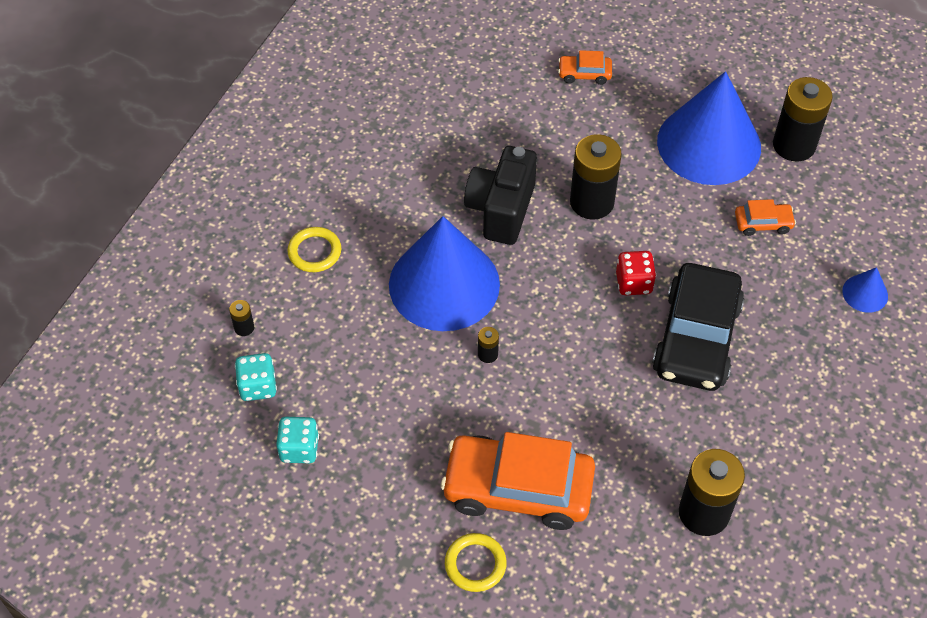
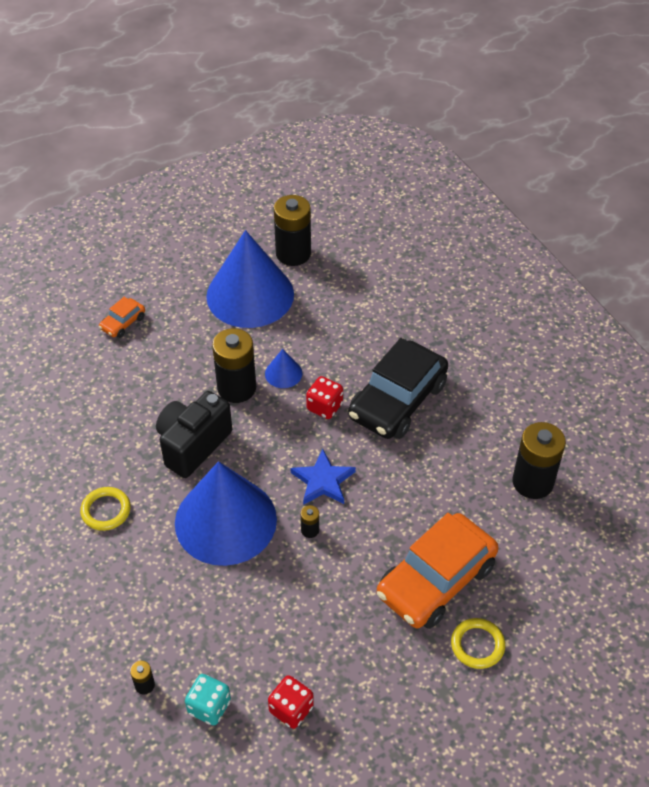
camera: 55 degrees left, 5 degrees down
turquoise dice [276,417,319,463] -> red dice [268,675,314,729]
yellow ring [287,227,341,272] -> yellow ring moved to [80,487,131,531]
black camera [464,146,537,245] -> black camera turned 75 degrees clockwise [156,391,232,478]
black car [652,263,744,391] -> black car turned 75 degrees clockwise [348,338,448,439]
orange car [735,199,796,236] -> none
blue cone [842,267,888,313] -> blue cone moved to [265,349,302,388]
none -> blue star [291,449,356,505]

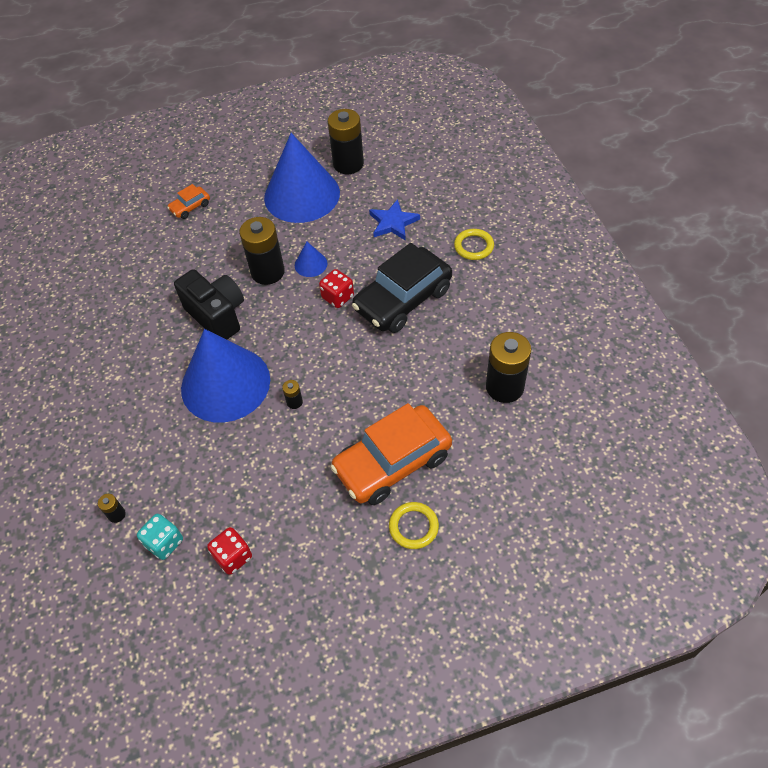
camera: 15 degrees right, 5 degrees up
yellow ring [80,487,131,531] -> yellow ring moved to [454,229,494,260]
black camera [156,391,232,478] -> black camera turned 90 degrees clockwise [174,269,244,340]
blue star [291,449,356,505] -> blue star moved to [369,199,420,241]

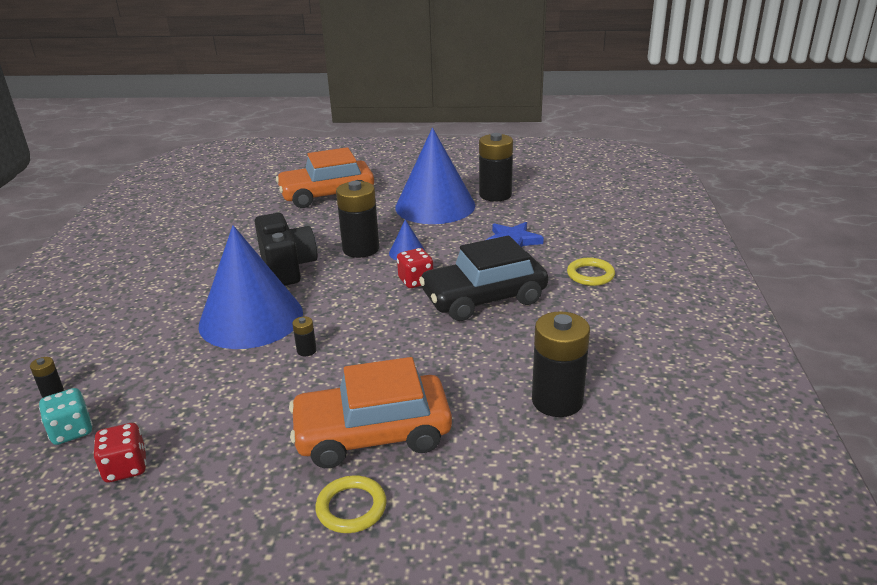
camera: 20 degrees right, 25 degrees down
orange car [167,184,210,219] -> orange car [276,147,374,208], size x2.25

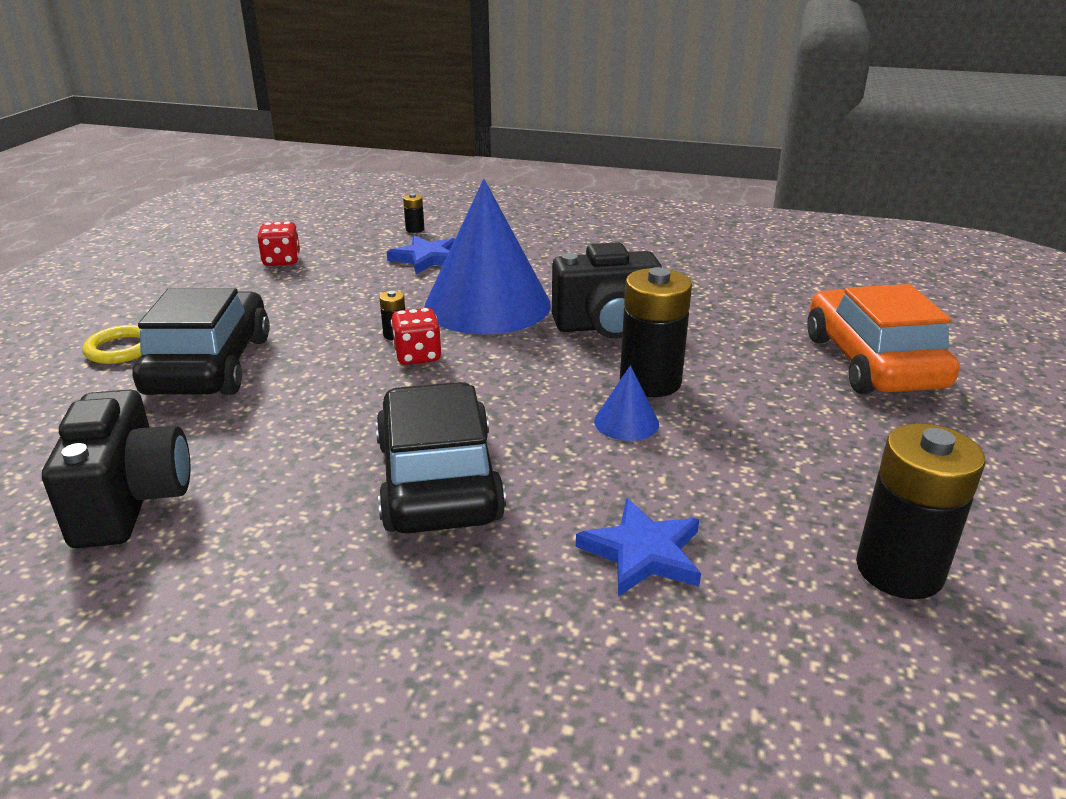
camera: 100 degrees right, 0 degrees up
turquoise dice [39,388,93,445] -> none
orange car [289,357,452,468] -> black car [132,288,270,395]
blue cone [395,128,475,224] -> none
red dice [397,248,433,288] -> red dice moved to [391,308,442,365]
black battery [532,311,590,417] -> black camera [42,390,190,548]
yellow ring [567,258,615,286] -> none
none -> blue star [387,236,455,274]

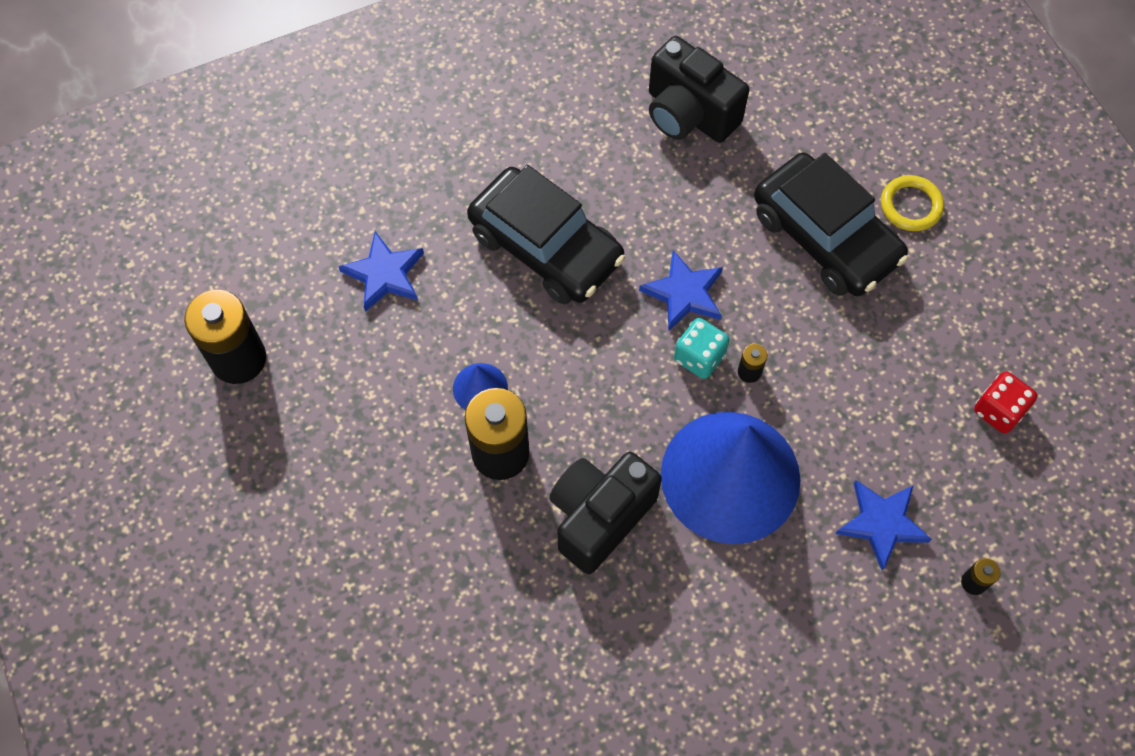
camera: 140 degrees right, 35 degrees up
red dice [391,308,442,365] -> turquoise dice [674,318,729,379]
orange car [807,284,960,394] -> none
none -> blue star [639,250,723,331]

